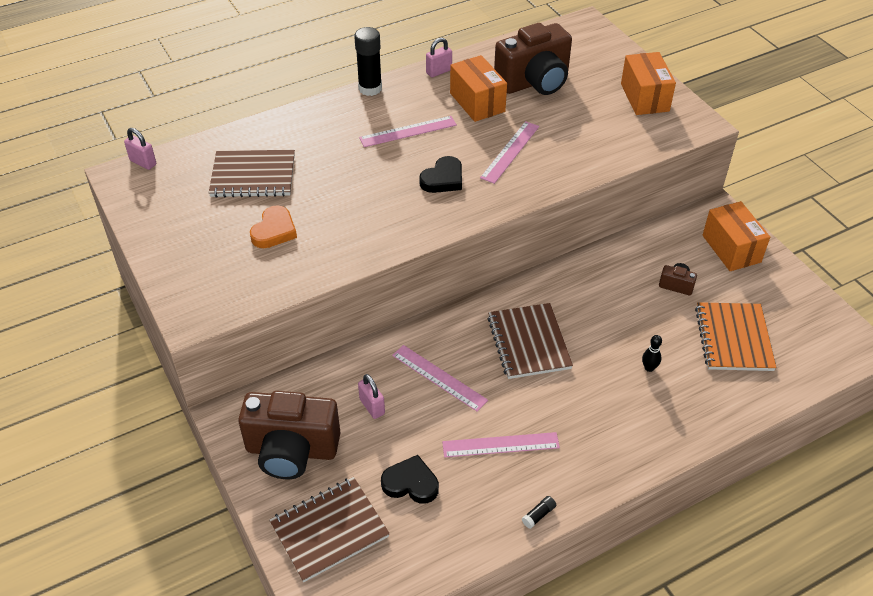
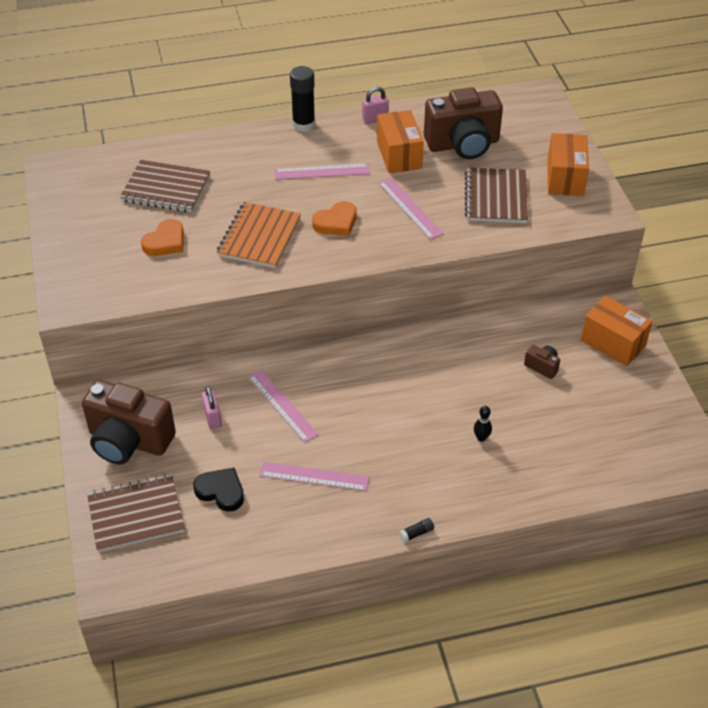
camera: 15 degrees right, 0 degrees up
pink padlock [124,128,156,170] -> none
black heart [419,156,462,193] -> orange heart [312,201,356,236]
pink ruler [480,121,539,184] -> pink ruler turned 75 degrees counterclockwise [378,178,444,240]
brown notebook [487,303,573,379] -> brown notebook moved to [465,168,528,223]
black glue stick [522,496,556,528] -> black glue stick moved to [399,518,434,543]
orange notebook [695,302,776,371] -> orange notebook moved to [217,202,301,268]
orange box [702,201,770,271] -> orange box turned 45 degrees counterclockwise [581,296,653,366]

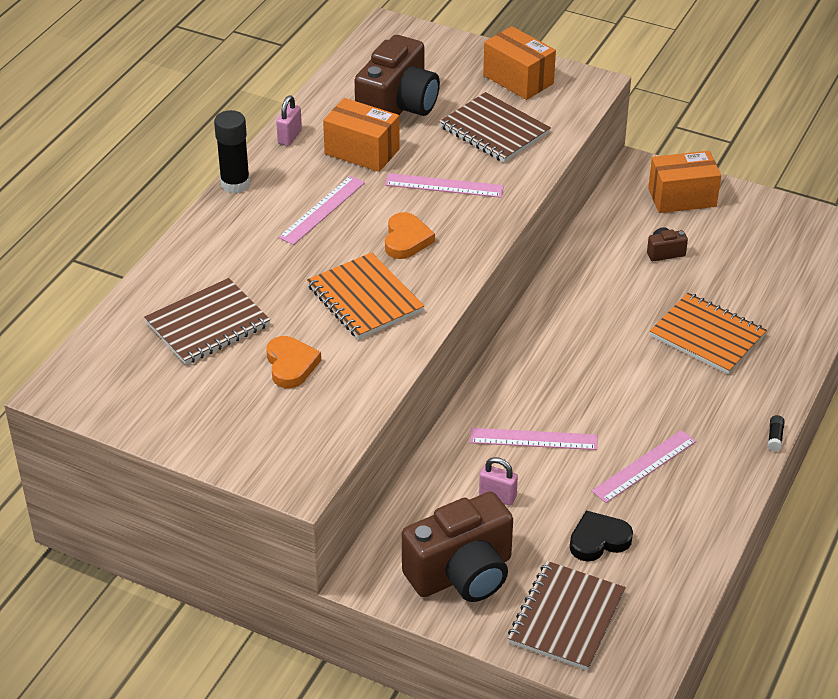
camera: 50 degrees left, 5 degrees down
black bowling pin [474,406,492,441] -> orange notebook [650,293,767,374]

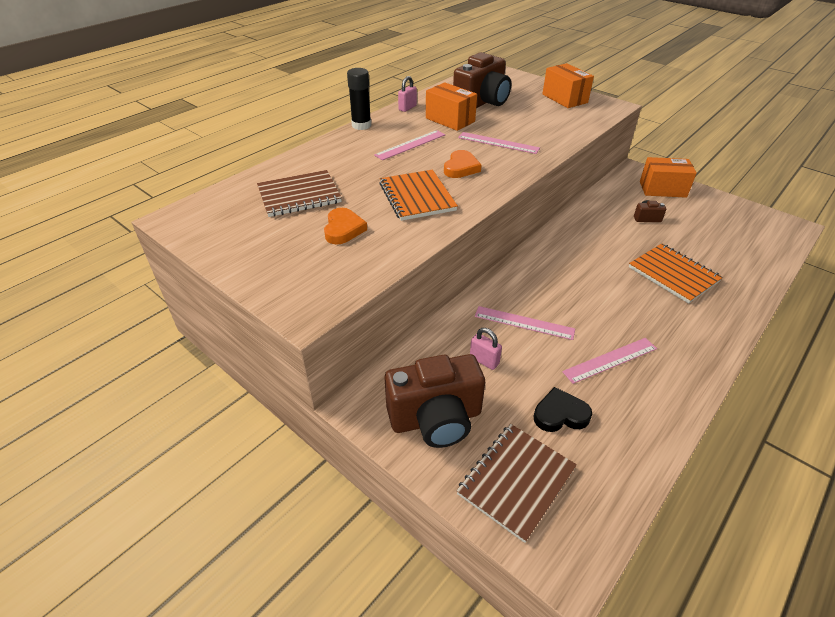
camera: 15 degrees right, 0 degrees up
brown notebook [439,92,551,163] -> none
black glue stick [768,415,785,451] -> none

